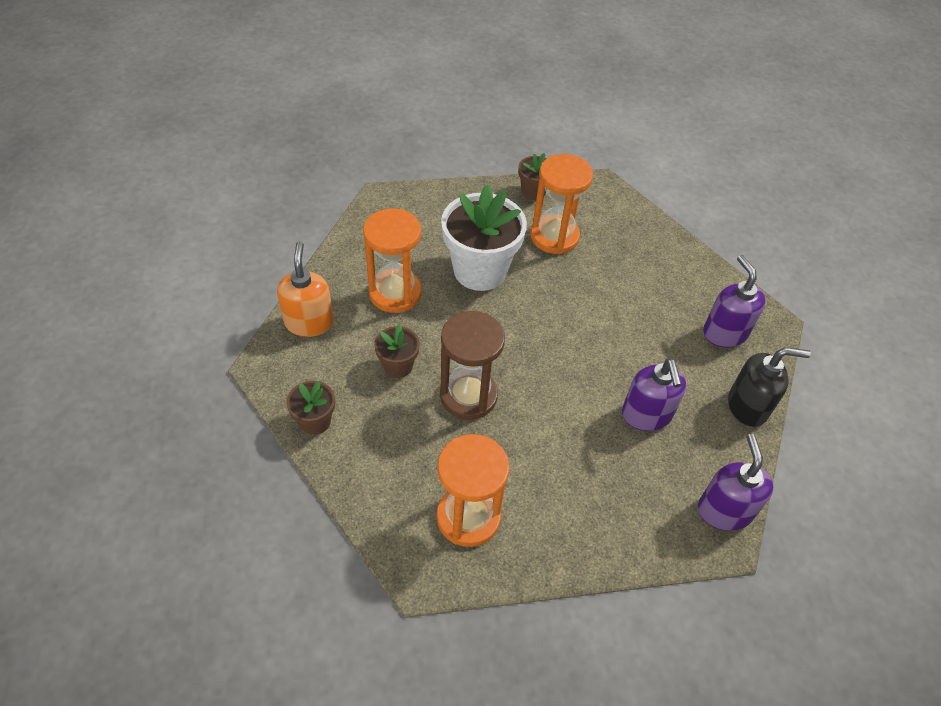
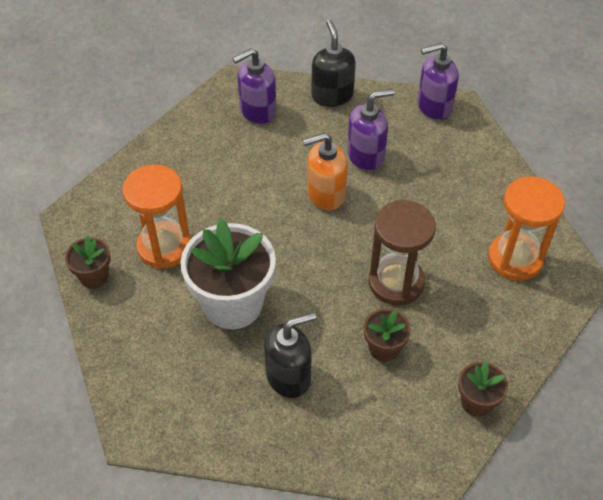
camera: 100 degrees left, 0 degrees up
orange soap dispenser [277,241,334,337] -> orange soap dispenser moved to [303,132,347,210]
orange hourglass [363,208,422,313] -> black soap dispenser [264,312,316,398]

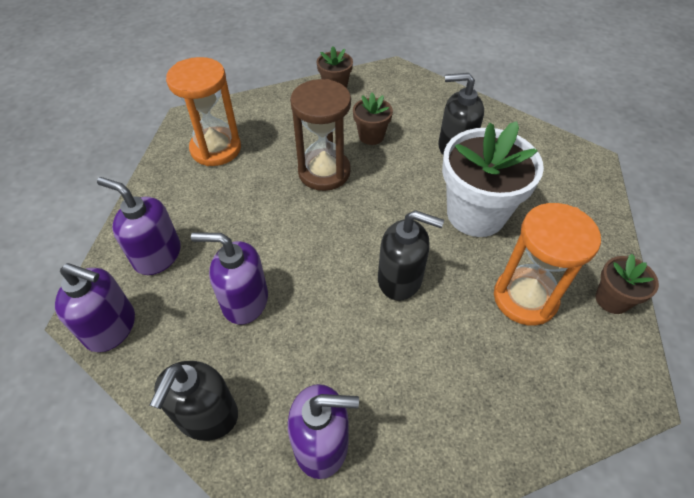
camera: 150 degrees left, 0 degrees up
orange soap dispenser [303,132,347,210] -> none
none -> purple soap dispenser [97,177,181,275]
none -> black soap dispenser [378,210,444,301]

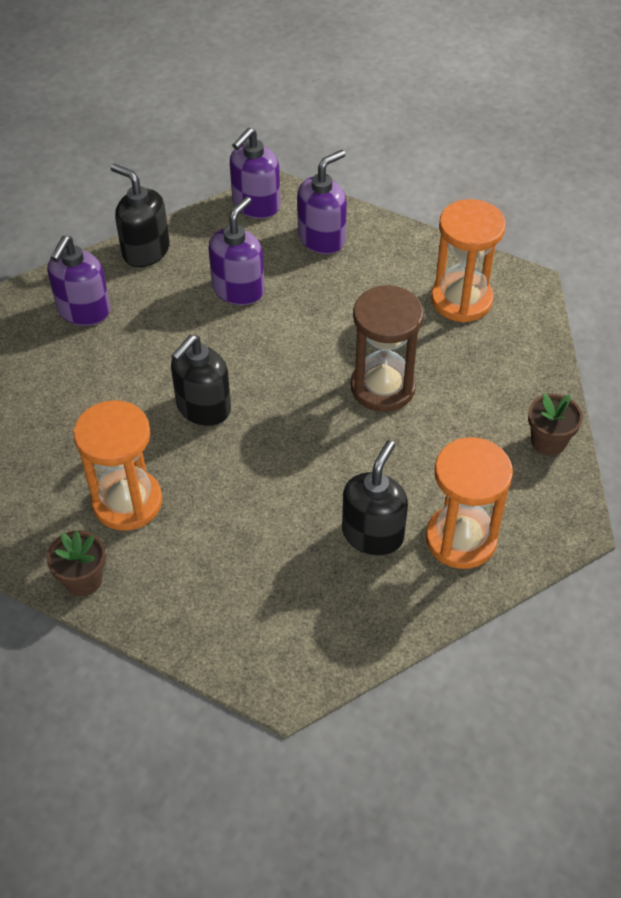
camera: 110 degrees right, 0 degrees up
brown flower pot [353,92,393,145] -> none
white flower pot [442,121,544,237] -> none
none -> orange hourglass [426,438,513,569]

